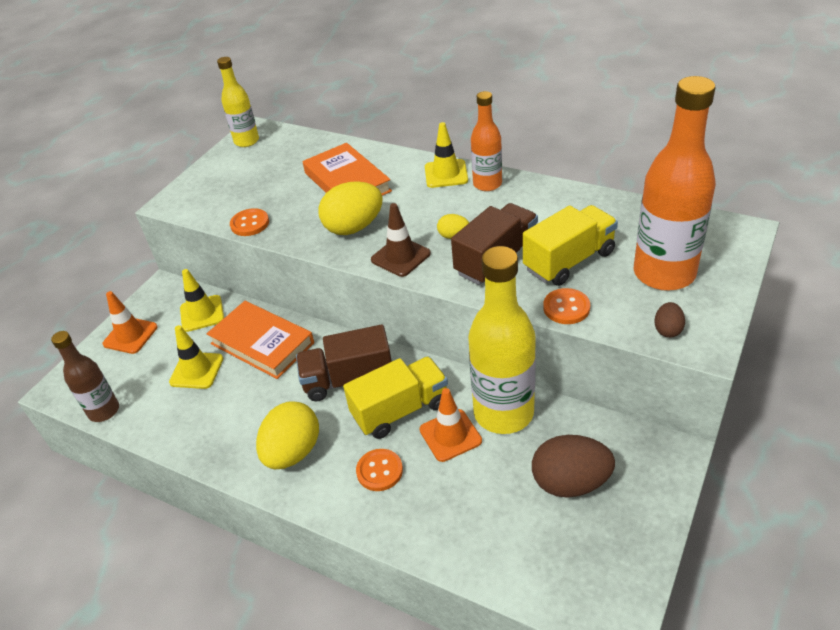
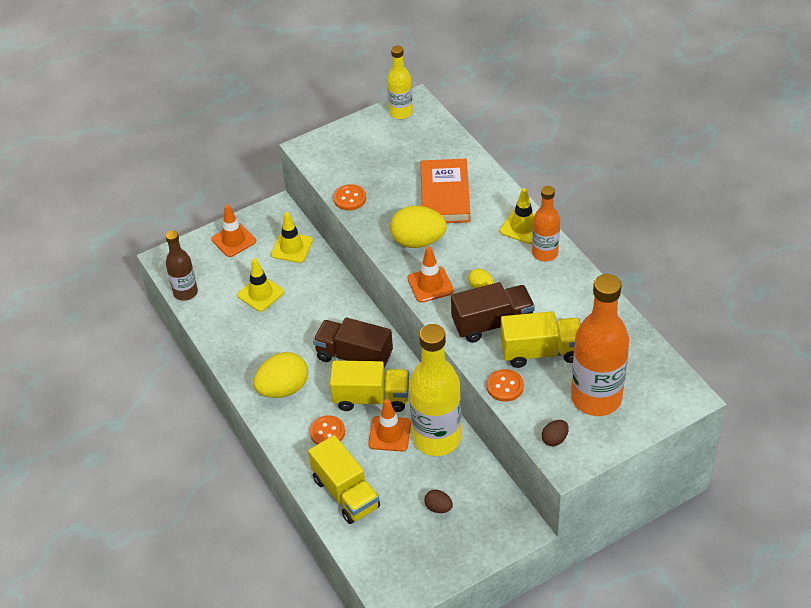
camera: 30 degrees right, 5 degrees up
orange book [207,301,314,379] -> none
brown traffic cone [371,203,431,277] -> orange traffic cone [408,247,454,303]
brown egg [532,435,615,498] -> brown egg [424,490,453,513], size x0.49
none -> yellow truck [308,435,380,524]

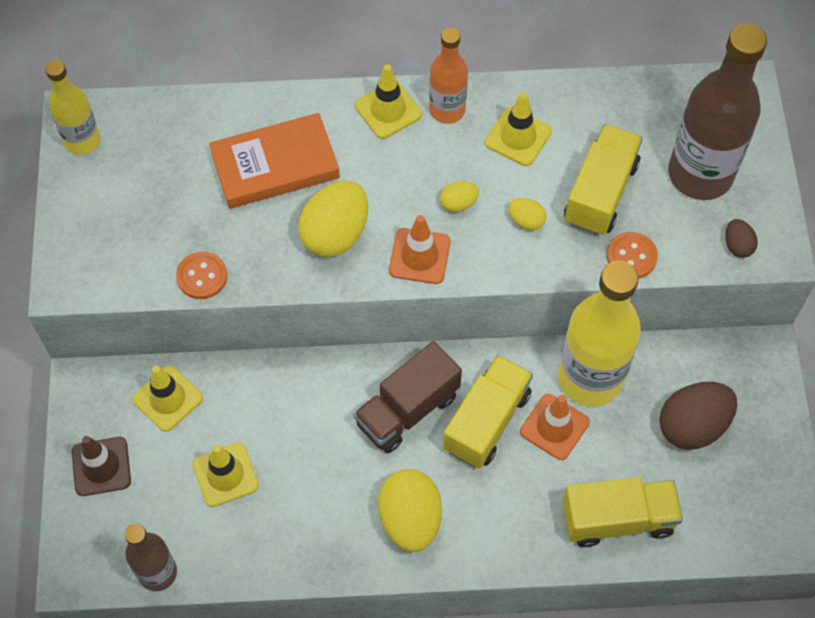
camera: 65 degrees left, 15 degrees up
orange traffic cone [211,205,256,257] -> brown traffic cone [72,436,131,496]
orange button [309,415,345,444] -> none
orange book [420,159,470,223] -> orange book turned 45 degrees counterclockwise [209,113,340,209]
brown egg [424,490,453,513] -> brown egg [659,382,737,450], size x2.06
brown truck [451,282,535,343] -> yellow egg [508,198,546,230]
orange bottle [571,274,629,416] -> brown bottle [668,24,767,200]
none -> yellow traffic cone [485,92,552,166]

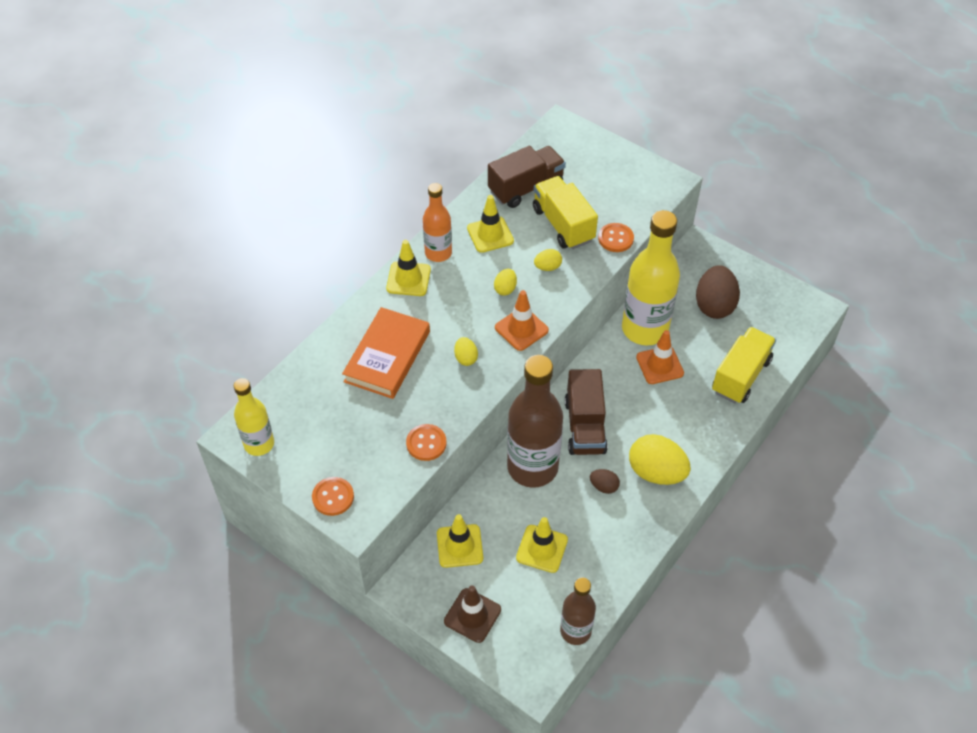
camera: 50 degrees left, 10 degrees down
yellow egg [298,181,368,257] -> yellow egg [454,337,478,366], size x0.49
yellow truck [443,355,533,469] -> none
brown bottle [668,24,767,200] -> brown bottle moved to [507,355,563,488]
brown egg [725,219,758,258] -> brown egg moved to [590,469,620,494]
none -> orange button [312,477,354,516]
none -> brown truck [488,146,566,208]

